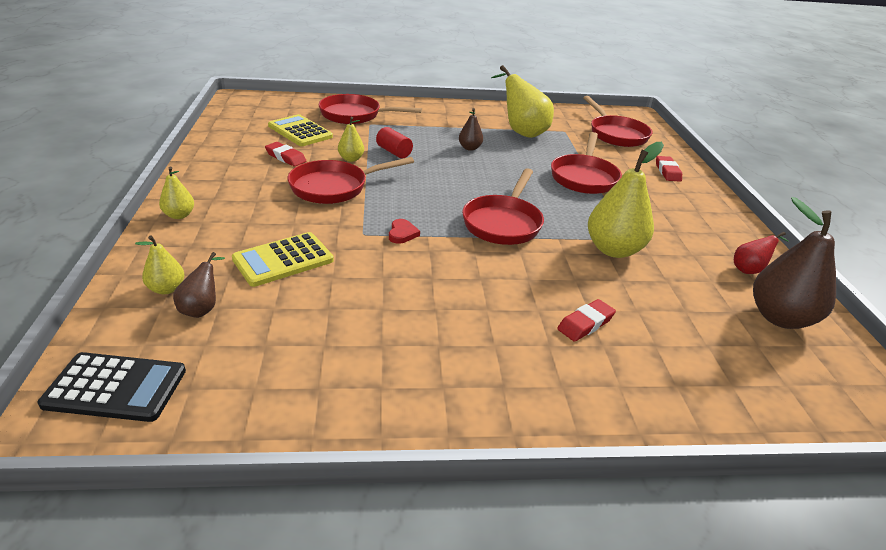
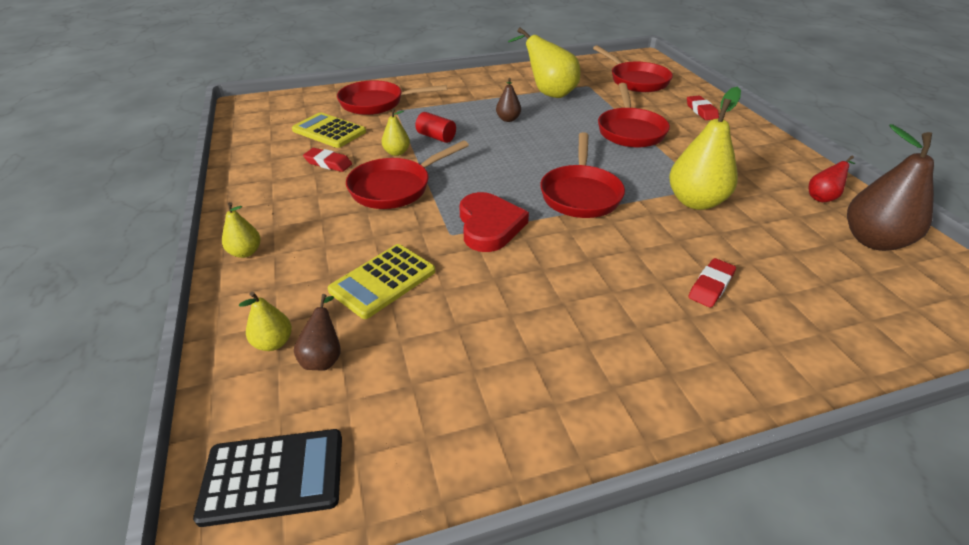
camera: 10 degrees left, 5 degrees up
red heart [389,219,420,244] -> red heart [460,192,529,252], size x2.13

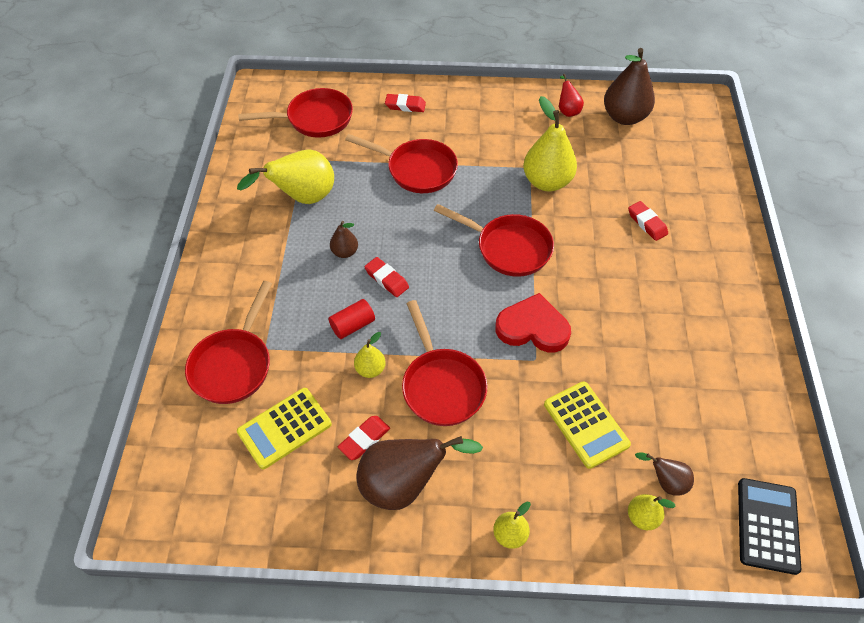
camera: 70 degrees left, 15 degrees up
none -> brown pear [357,436,483,510]
none -> red eraser [364,257,409,297]

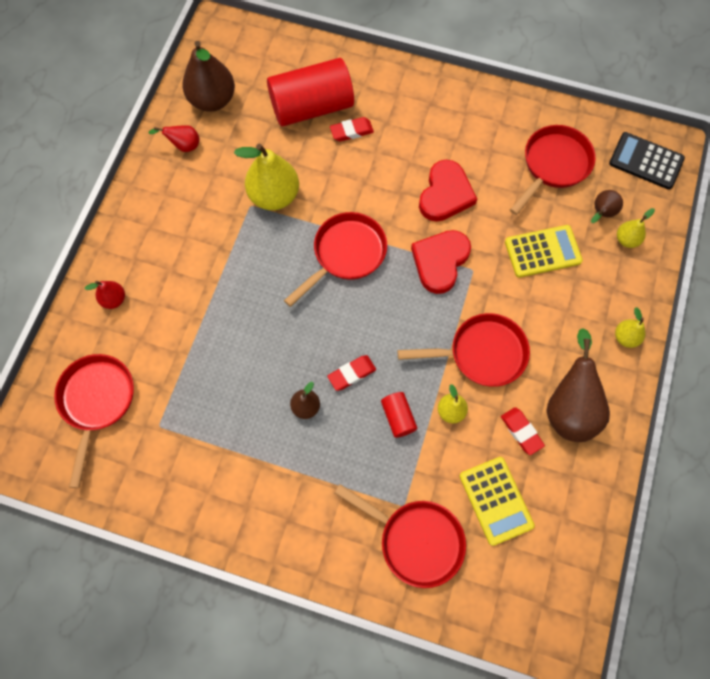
camera: 75 degrees left, 15 degrees up
yellow pear [237,150,334,204] -> none
red pan [345,134,458,193] -> red pan moved to [510,125,596,215]
red eraser [385,94,426,112] -> red pear [85,281,125,309]
none -> red cylinder [267,58,354,127]
none -> red heart [419,160,477,222]

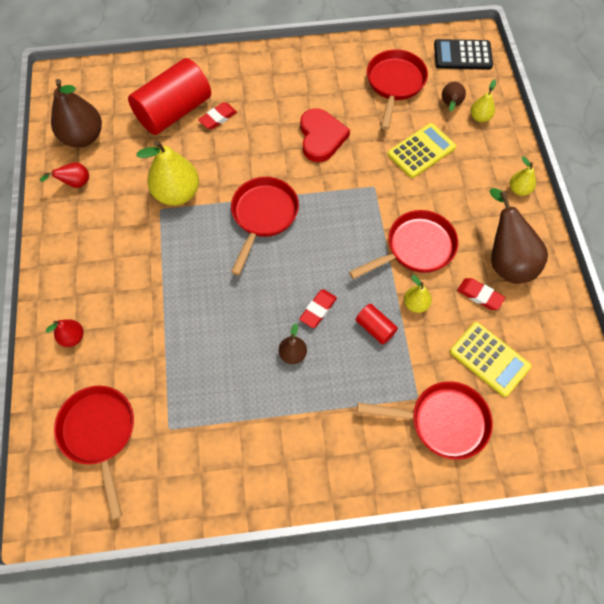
camera: 25 degrees left, 5 degrees down
red heart [411,230,471,294] -> none

